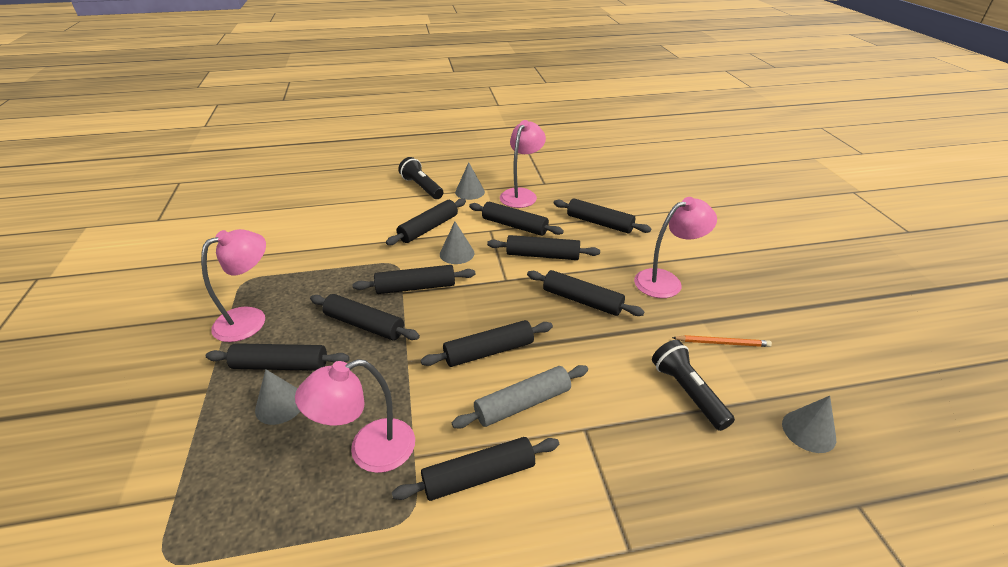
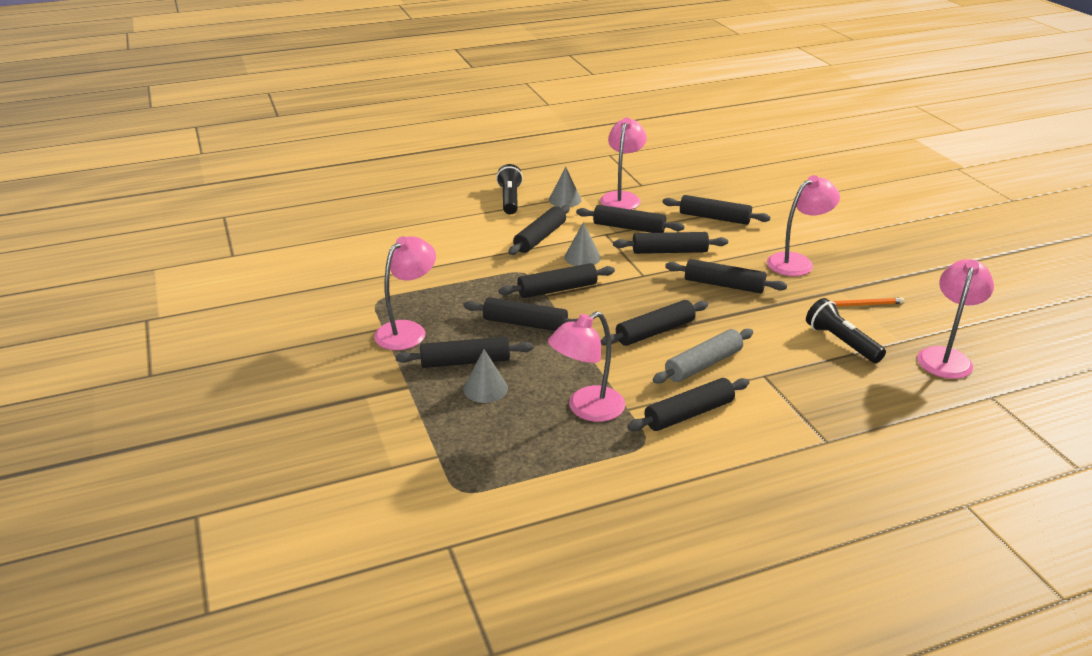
camera: 10 degrees left, 5 degrees down
black flashlight [398,157,444,199] -> black flashlight turned 45 degrees clockwise [496,164,523,214]
grey cone [782,396,836,453] -> pink lamp [917,259,994,379]

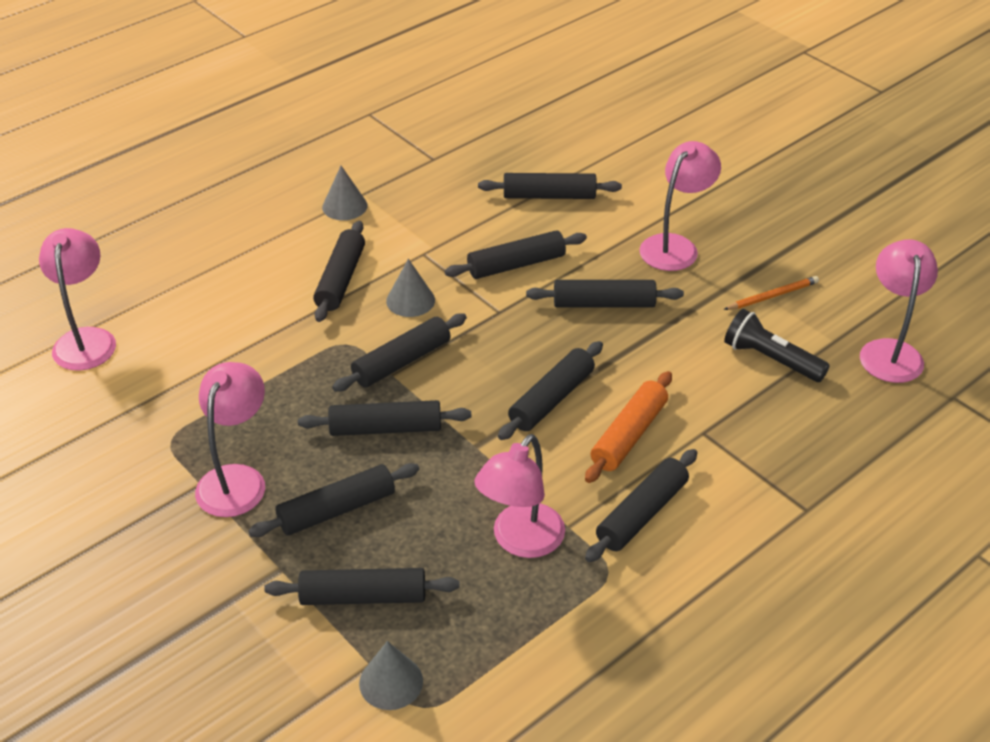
camera: 20 degrees left, 10 degrees up
grey cone [463,349,508,403] -> grey cone moved to [359,641,423,710]
black flashlight [496,164,523,214] -> none
black rolling pin [576,205,684,233] -> black rolling pin moved to [264,568,460,605]
pink lamp [600,118,647,210] -> pink lamp moved to [39,228,116,371]
grey rolling pin [653,328,753,384] -> orange rolling pin [585,371,672,483]

